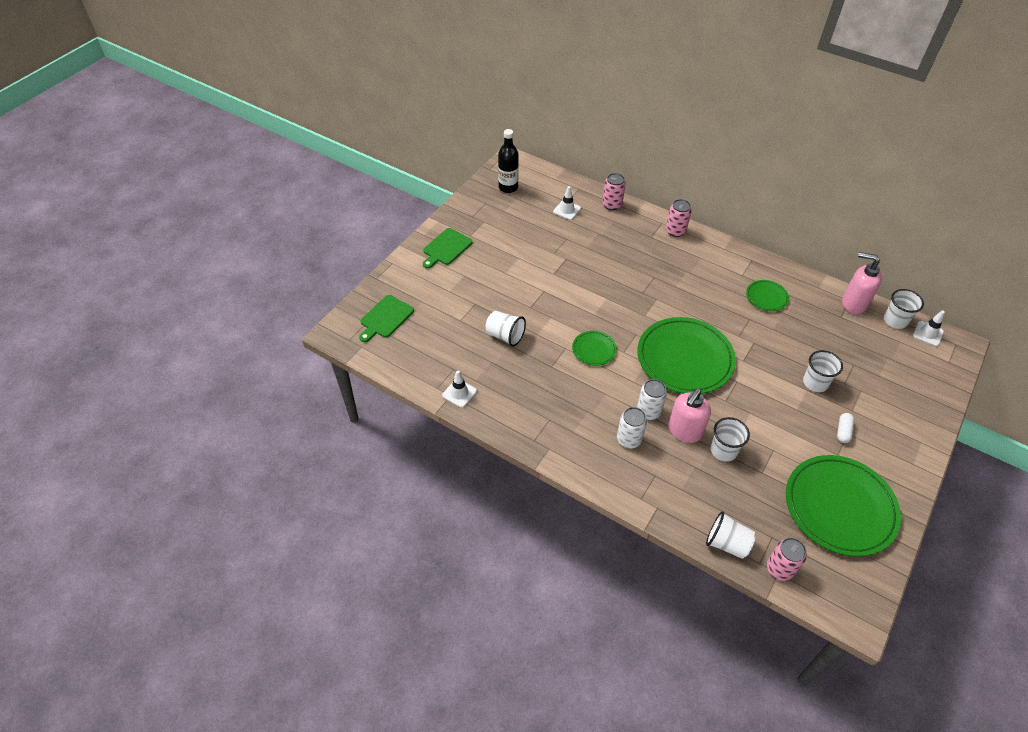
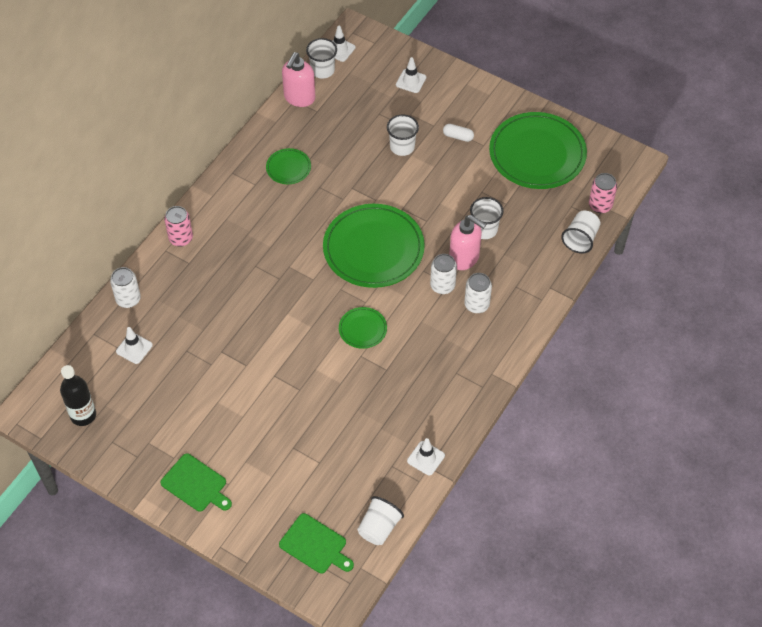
camera: 90 degrees left, 5 degrees up
white cup [486,311,526,347] -> white cup moved to [357,496,404,545]
pink can [603,173,626,210] -> white can [110,267,141,308]
none -> white traffic cone [396,57,426,93]

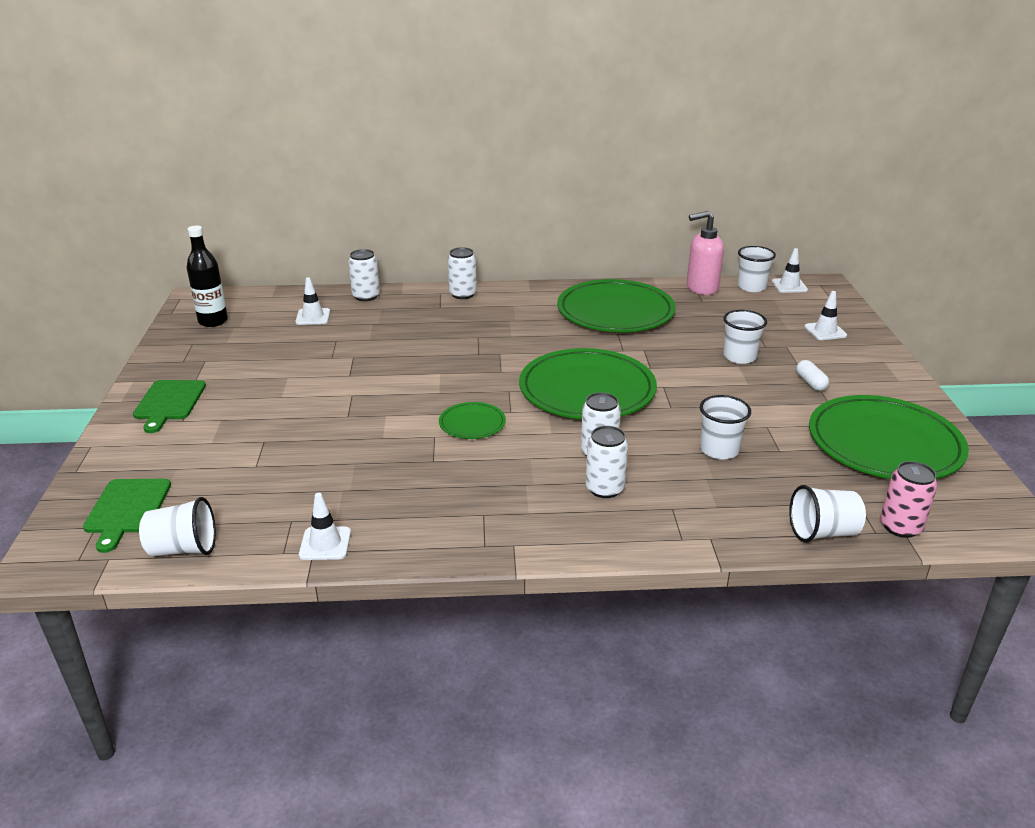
camera: 55 degrees right, 25 degrees down
pink can [164,206,193,247] -> white can [448,247,477,299]
green plate [266,148,311,184] -> green plate [557,279,676,332], size x2.16
pink soap dispenser [449,215,486,270] -> none

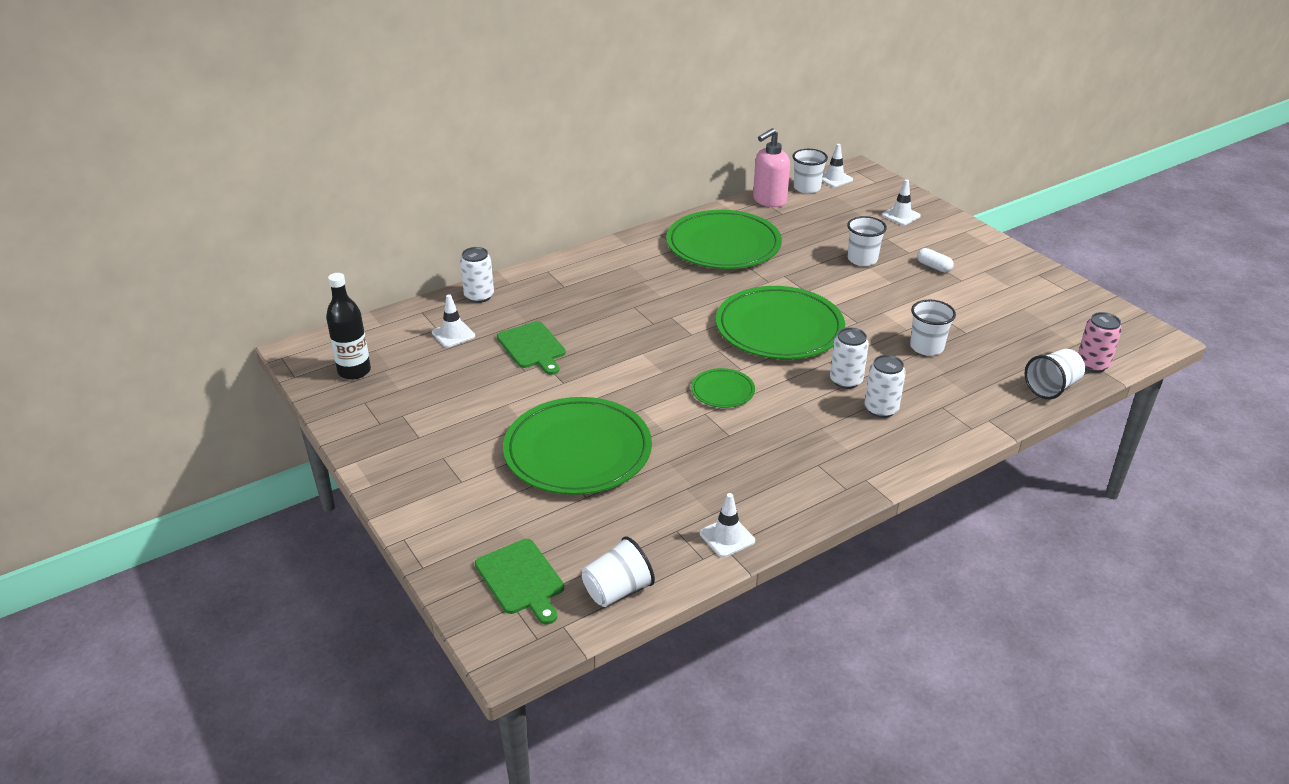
camera: 30 degrees left, 5 degrees up
green cutting board [133,380,206,433] -> green cutting board moved to [497,321,566,375]
white can [448,247,477,299] -> none
green plate [809,395,969,479] -> green plate moved to [503,397,652,495]

